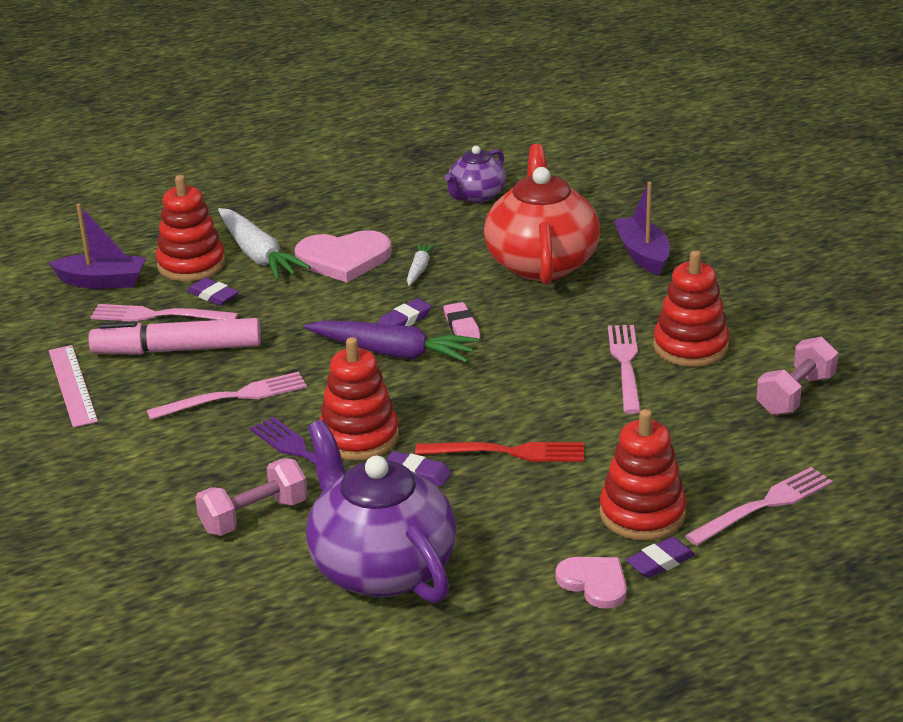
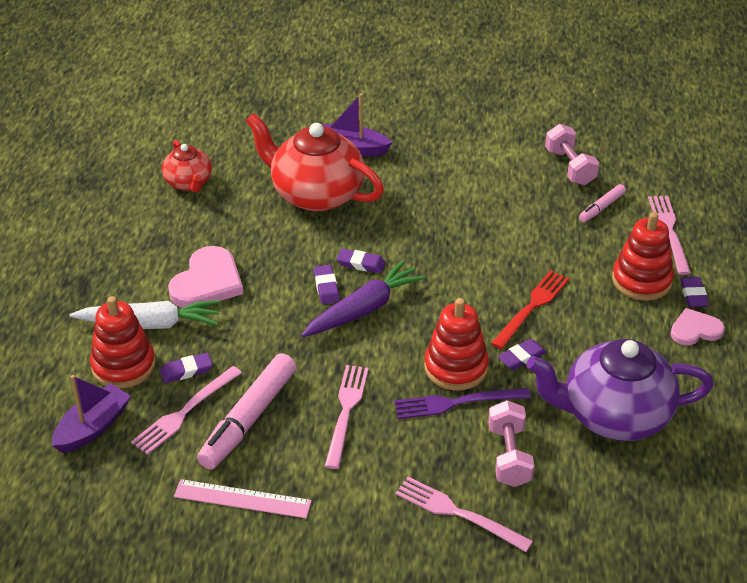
camera: 60 degrees left, 10 degrees up
white carrot [407,243,436,286] -> none
purple teapot [444,146,506,203] -> red teapot [162,140,212,193]
pink eraser [444,302,480,339] -> purple eraser [337,249,386,273]
pink fork [608,325,641,414] -> pink fork moved to [395,477,533,552]
red stacking toy [653,250,730,367] -> none
none -> pink marker [579,184,626,222]

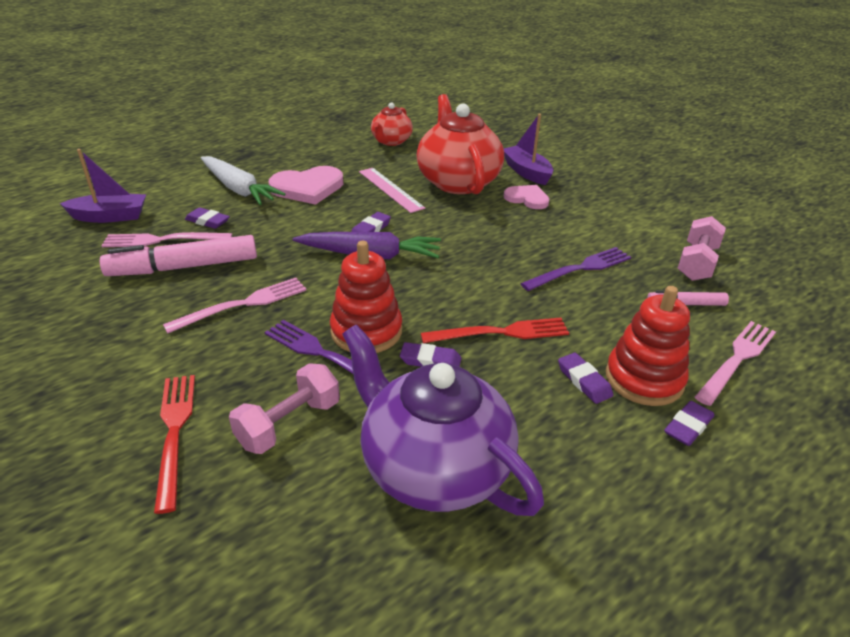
camera: 45 degrees right, 5 degrees down
red stacking toy [90,296,156,389] -> none
pink ruler [174,479,312,518] -> pink ruler moved to [359,168,425,213]
purple eraser [337,249,386,273] -> purple eraser moved to [558,353,613,404]
pink fork [395,477,533,552] -> red fork [154,375,195,514]
pink heart [670,308,725,345] -> pink heart moved to [504,185,549,209]
none -> purple fork [520,247,631,291]

